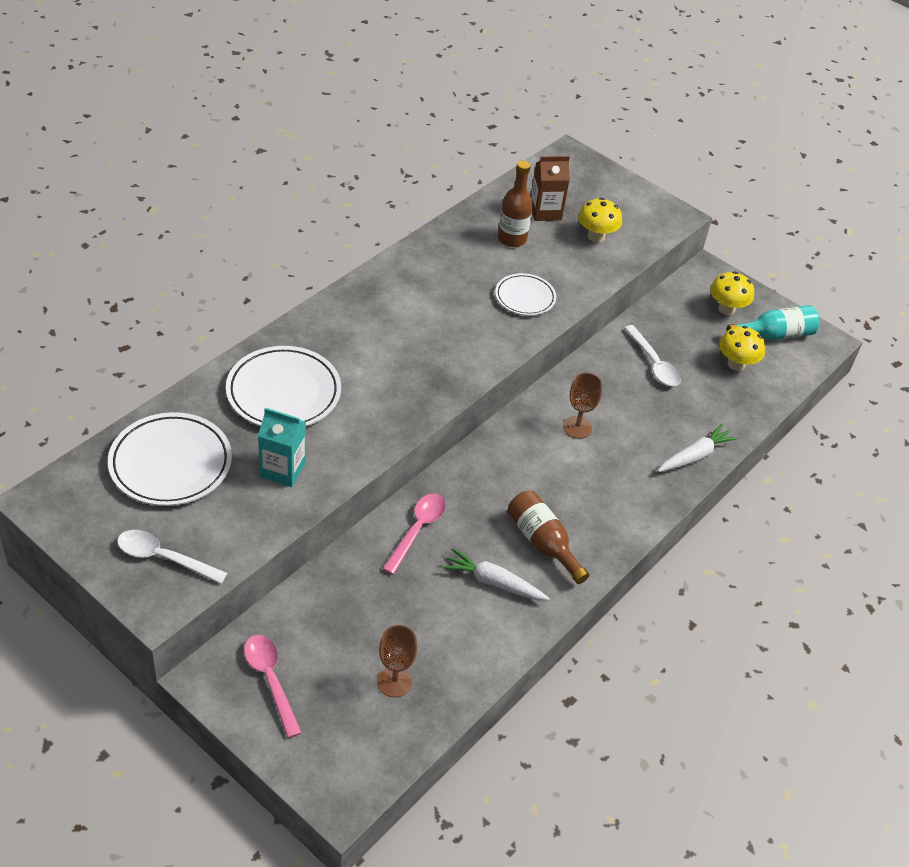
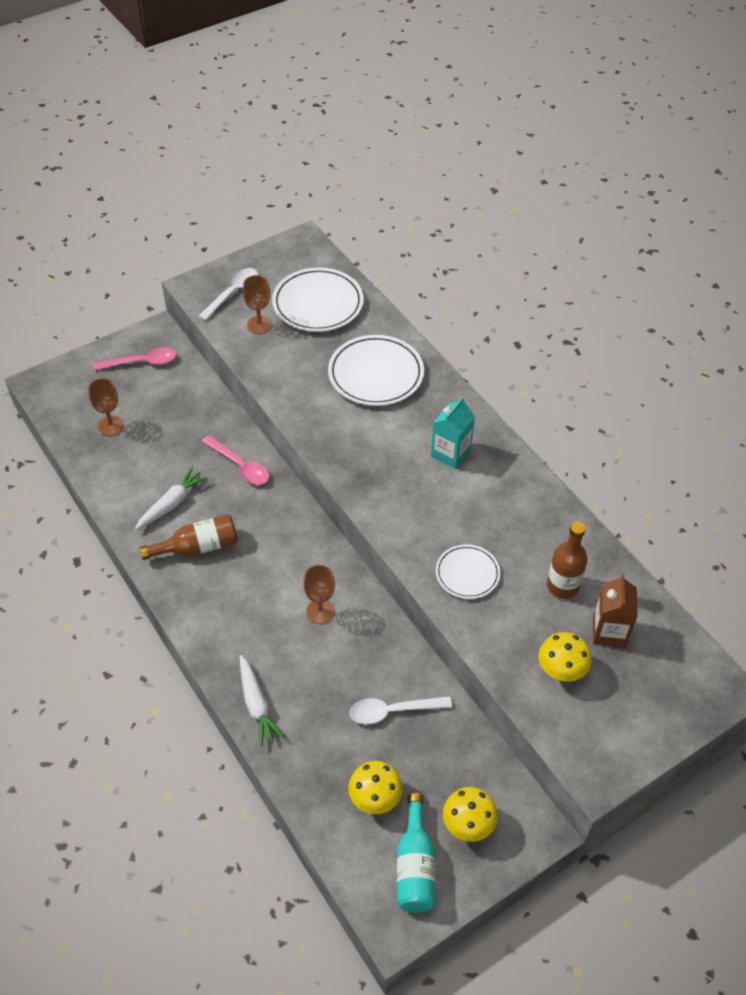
camera: 110 degrees right, 5 degrees up
turquoise carton [258,408,306,487] -> turquoise carton moved to [431,397,475,469]
none -> brown goblet [243,275,272,334]

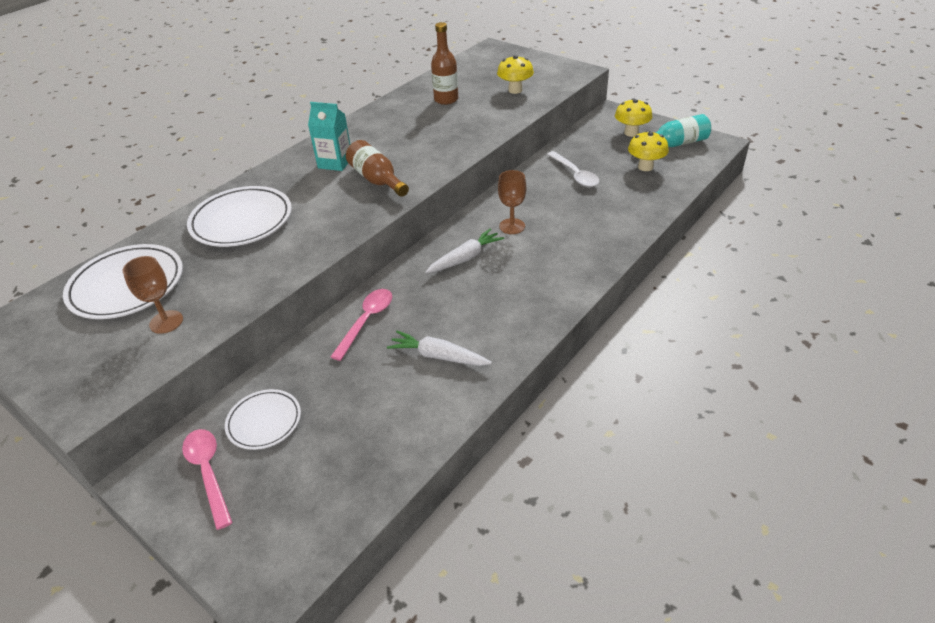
camera: 105 degrees left, 10 degrees down
brown goblet [88,378,124,436] -> none
brown bottle [140,514,238,560] -> brown bottle moved to [346,140,409,196]
white spoon [198,268,258,321] -> none
white carrot [240,655,285,747] -> white carrot moved to [425,229,504,273]
white plate [436,544,500,599] -> white plate moved to [225,389,301,450]
brown carton [593,574,638,647] -> none

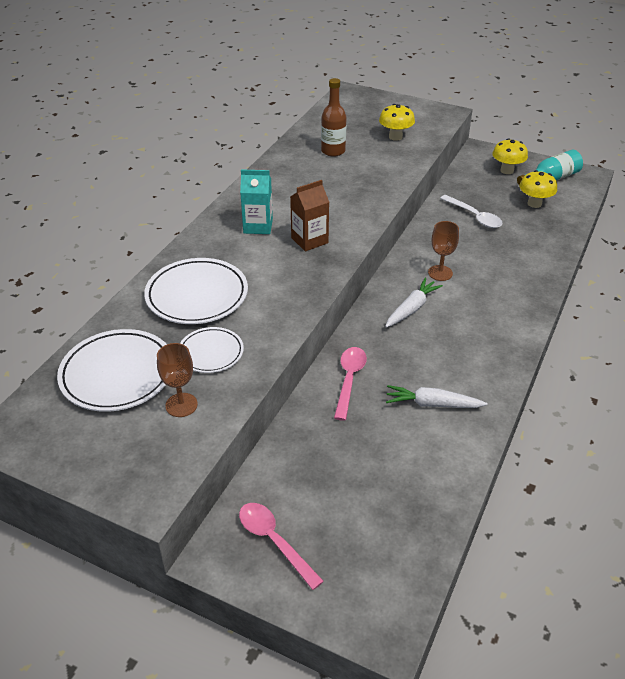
camera: 15 degrees left, 0 degrees up
white plate [225,389,301,450] -> white plate moved to [180,327,244,373]
brown bottle [346,140,409,196] -> brown carton [290,180,329,251]

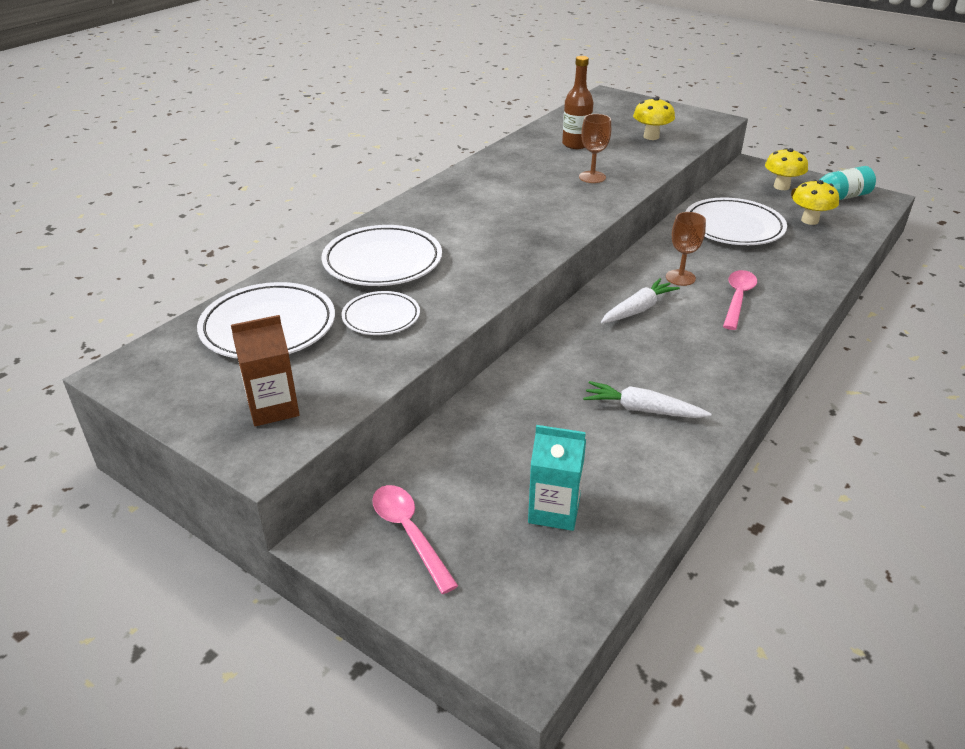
camera: 10 degrees right, 5 degrees down
brown goblet [157,343,198,417] -> brown goblet moved to [579,114,611,183]
turquoise carton [240,169,273,234] -> turquoise carton moved to [528,425,586,531]
brown carton [290,180,329,251] -> brown carton moved to [231,315,300,427]
pink spoon [334,347,367,421] -> pink spoon moved to [723,270,757,330]
white spoon [440,195,503,228] -> white plate [685,197,787,245]

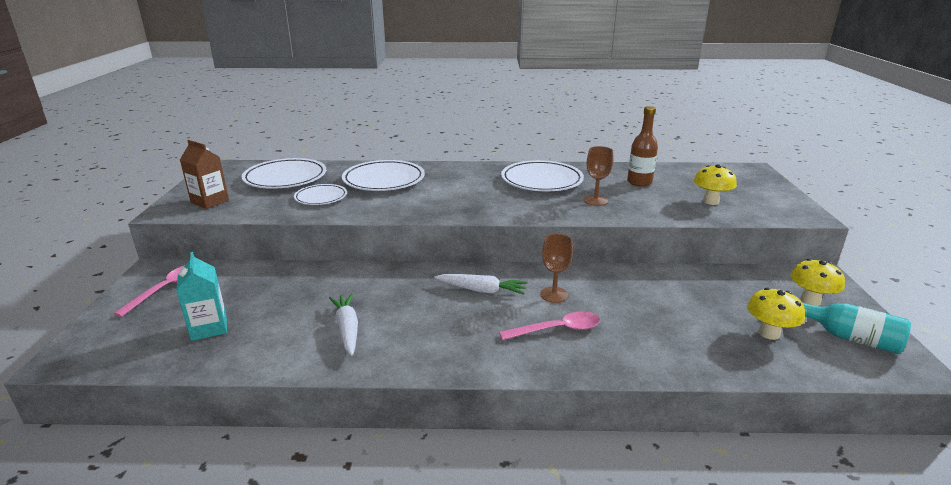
camera: 55 degrees right, 10 degrees down
white plate [685,197,787,245] -> white plate moved to [501,160,584,191]

